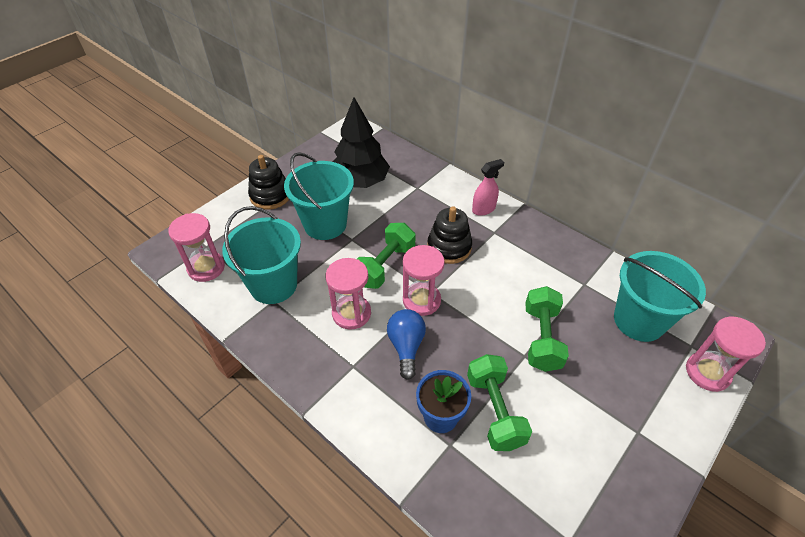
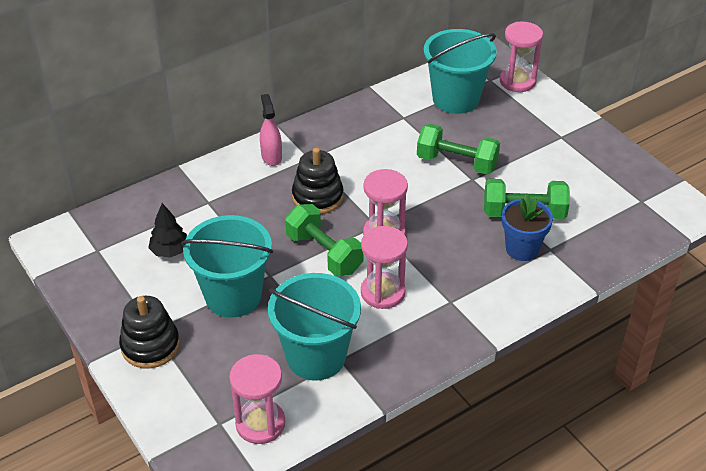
camera: 75 degrees left, 5 degrees down
black tree [333,97,390,188] -> black tree [148,203,187,258], size x0.51
blue light bulb [387,309,426,380] -> none

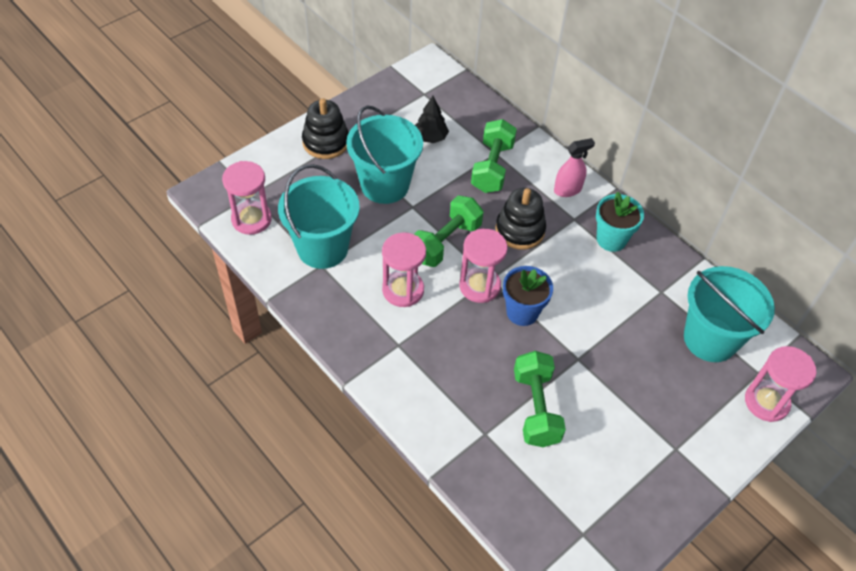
camera: 80 degrees right, 10 degrees up
green dumbbell [417,124,500,175] -> green dumbbell moved to [471,119,517,193]
blue flower pot [502,194,553,261] -> blue flower pot moved to [503,266,553,326]
none -> turquoise flower pot [596,191,644,252]

